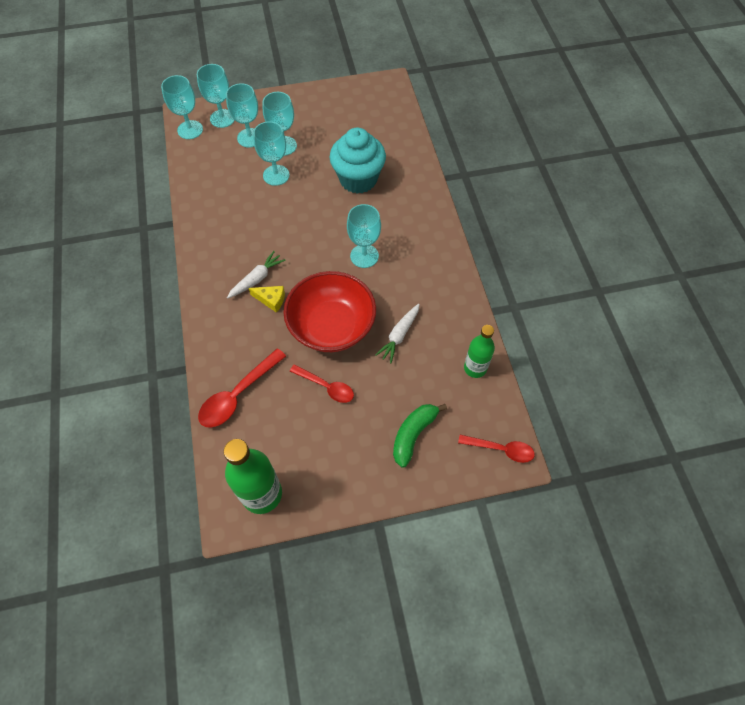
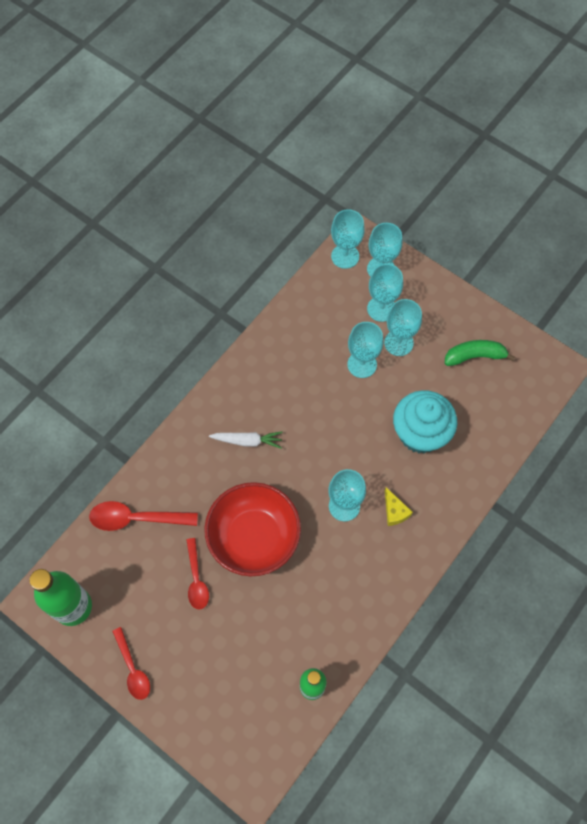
camera: 50 degrees right, 5 degrees up
yellow cheese [249,286,285,313] -> yellow cheese moved to [385,487,413,526]
white carrot [375,304,420,363] -> none
green banana [393,404,447,468] -> green banana moved to [445,340,515,366]
red spoon [458,435,535,463] -> red spoon moved to [112,627,150,700]

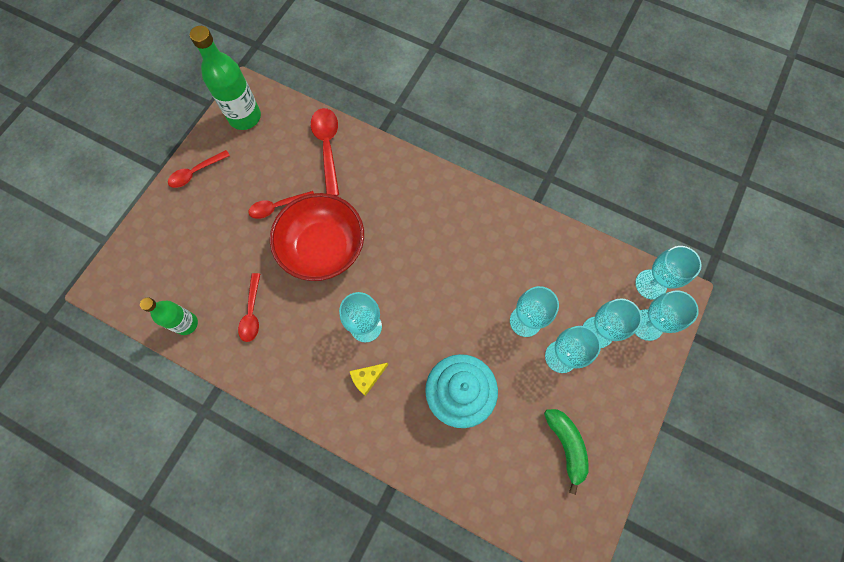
camera: 80 degrees right, 5 degrees up
white carrot [209,431,283,449] -> none
none -> red spoon [238,273,260,342]

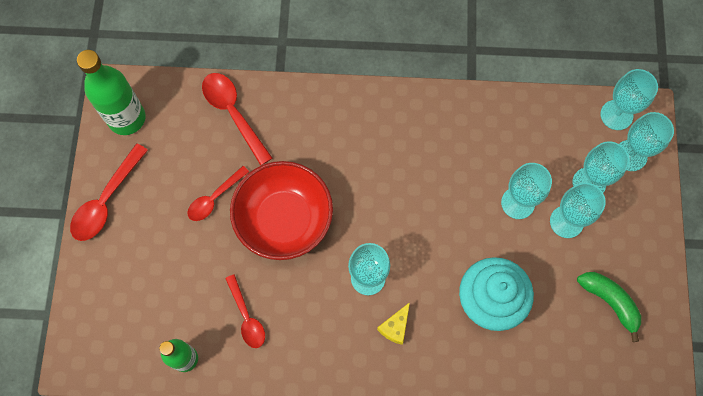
camera: 25 degrees left, 0 degrees up
red spoon [168,150,230,188] -> red spoon [70,143,148,241], size x1.50

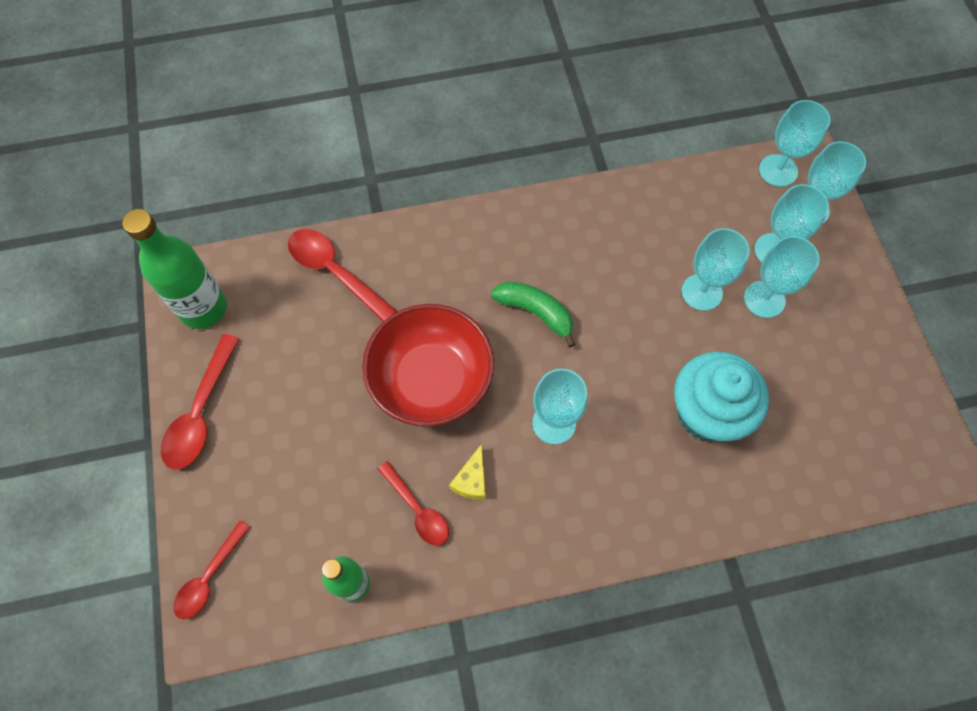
camera: 15 degrees left, 5 degrees down
red spoon [187,166,249,221] -> red spoon moved to [173,521,250,620]
yellow cheese [377,302,410,345] -> yellow cheese moved to [449,444,486,500]
green banana [577,272,641,342] -> green banana moved to [491,281,576,347]

